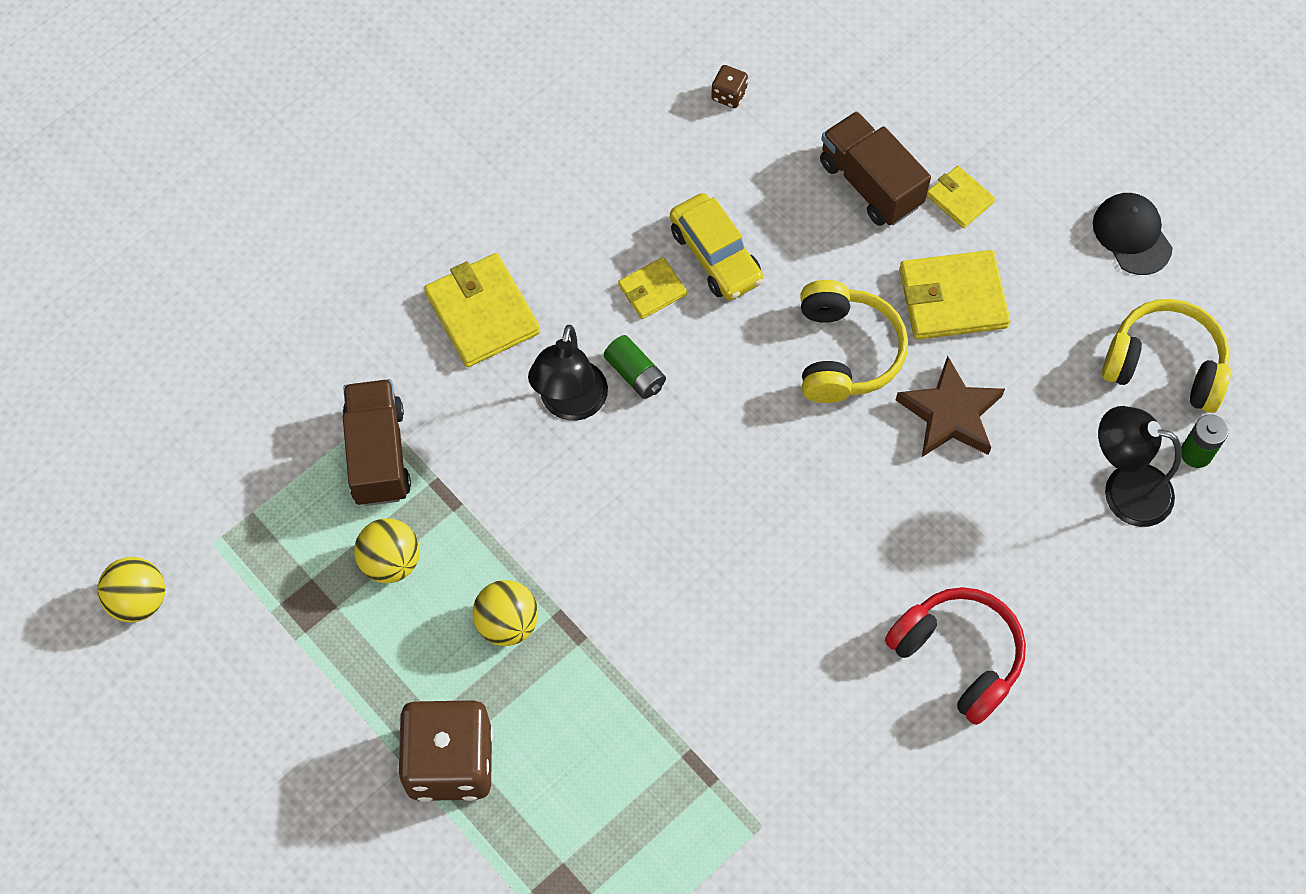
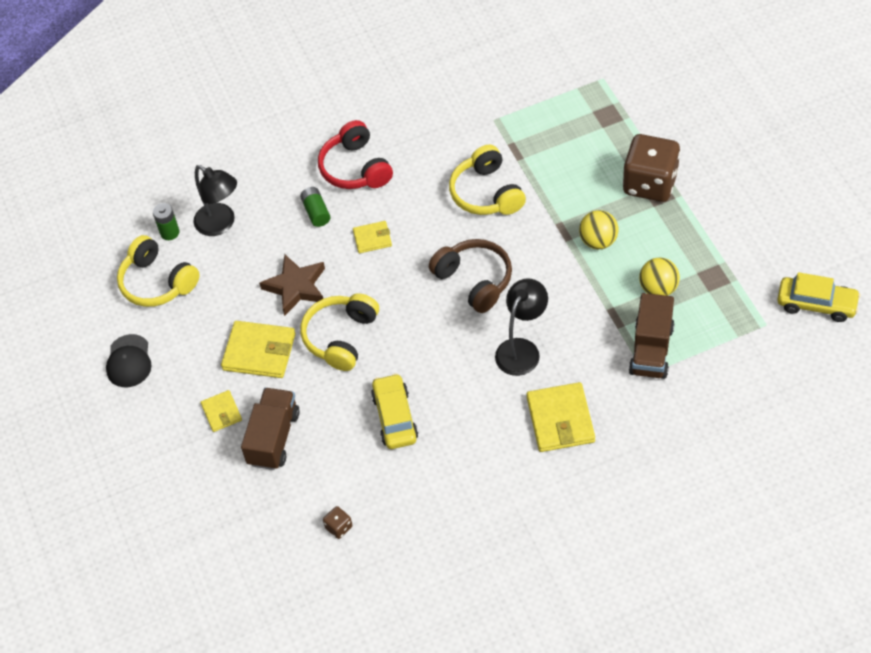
camera: 155 degrees left, 10 degrees down
yellow ball [97,557,165,622] -> yellow car [777,272,861,322]
green battery [604,335,666,399] -> green battery moved to [300,187,331,227]
yellow wallet [618,257,687,319] -> yellow wallet moved to [353,221,392,253]
brown truck [820,111,931,226] -> brown truck turned 150 degrees counterclockwise [241,388,300,470]
none -> brown headphones [429,239,512,313]
none -> yellow headphones [449,145,526,215]

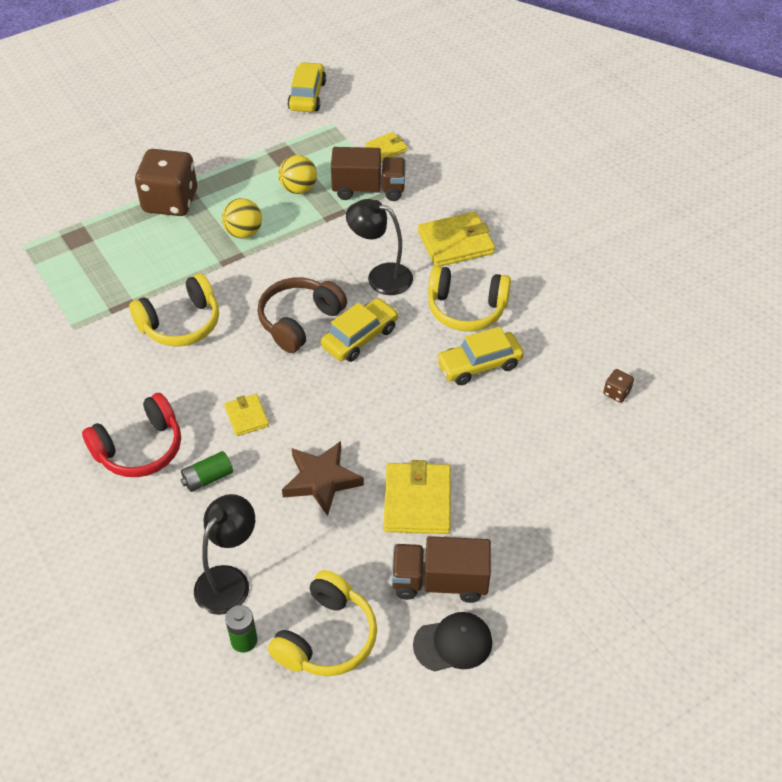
camera: 105 degrees left, 5 degrees down
yellow wallet [201,390,242,432] -> yellow wallet moved to [365,132,408,162]
brown truck [241,388,300,470] -> brown truck moved to [392,536,491,603]
yellow headphones [301,293,379,371] -> yellow headphones moved to [428,266,511,331]
none -> yellow car [321,298,399,362]

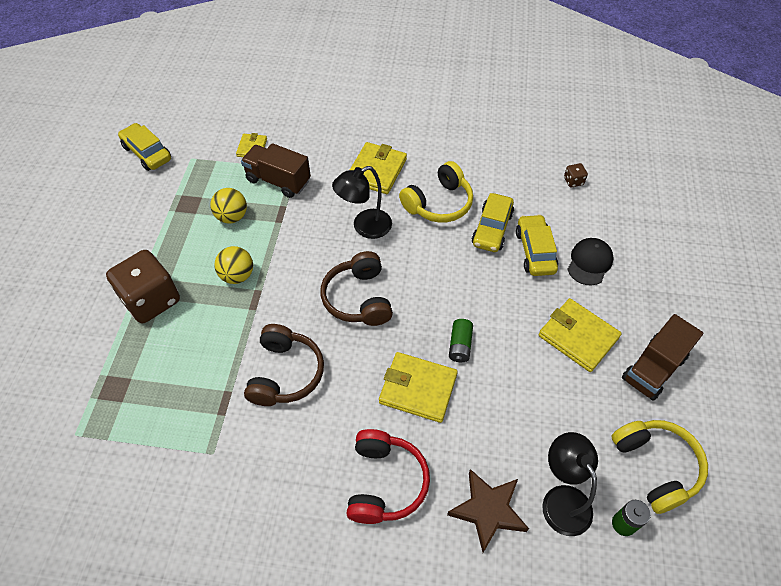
camera: 50 degrees left, 5 degrees up
yellow headphones [129,273,219,347] -> brown headphones [244,324,324,406]
green battery [181,451,233,492] -> green battery moved to [449,319,473,362]
yellow wallet [224,394,269,436] -> yellow wallet [379,352,458,423], size x1.78
brown star [282,441,364,516] -> brown star moved to [447,469,529,552]
yellow car [321,298,399,362] -> yellow car moved to [516,214,558,276]
brown truck [331,147,406,201] -> brown truck turned 105 degrees counterclockwise [241,143,311,198]
black cap [413,612,492,672] -> black cap moved to [567,238,614,285]

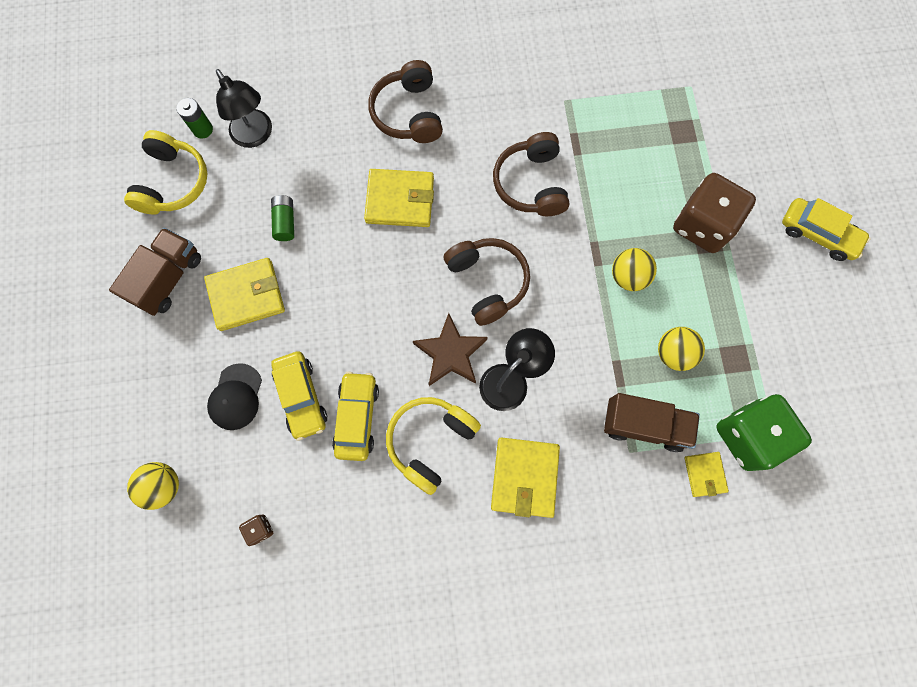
camera: 165 degrees right, 20 degrees up
yellow car [118,123,171,171] -> yellow car moved to [782,198,871,261]
red headphones [346,429,430,524] -> brown headphones [369,60,443,143]
brown star [447,469,529,552] -> brown star moved to [413,313,488,386]
green battery [449,319,473,362] -> green battery moved to [271,195,294,241]
yellow wallet [539,298,622,372] -> yellow wallet turned 45 degrees counterclockwise [204,258,285,331]
yellow headphones [611,420,708,514] -> yellow headphones turned 135 degrees counterclockwise [124,130,207,215]
none -> yellow ball [127,462,179,510]
none -> green dice [716,394,812,471]

